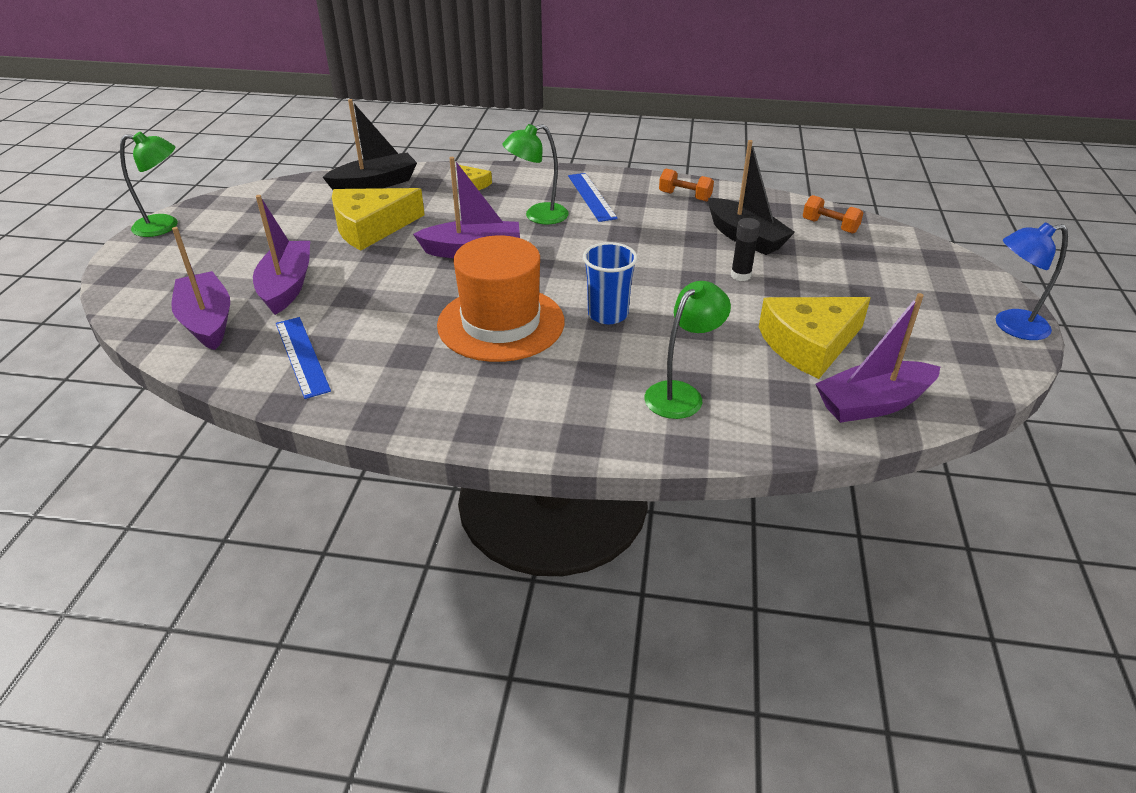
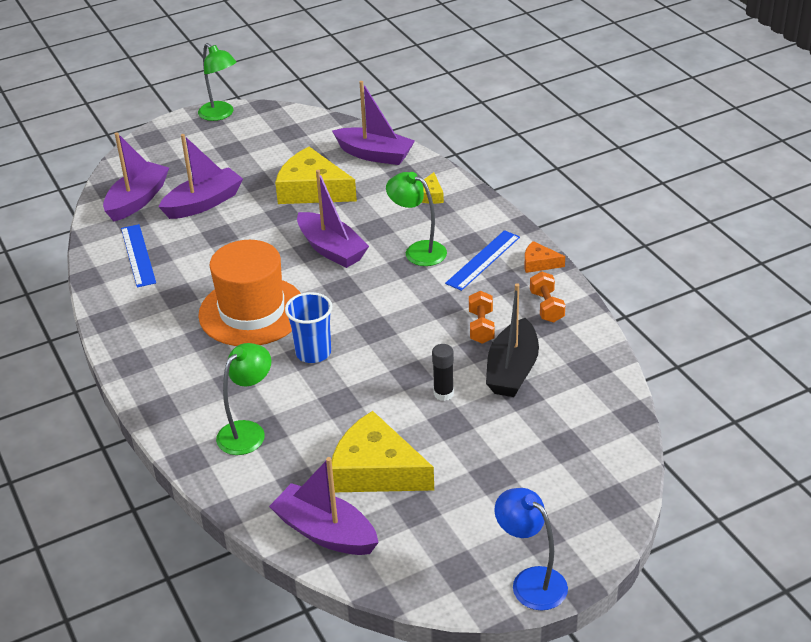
camera: 55 degrees right, 0 degrees up
blue ruler [276,317,331,399] -> blue ruler turned 45 degrees counterclockwise [121,224,156,288]
black boat [323,99,417,190] -> purple boat [332,81,415,165]
green lamp [644,281,731,419] -> green lamp turned 60 degrees counterclockwise [216,343,271,455]
orange dumbbell [803,195,863,234] -> orange dumbbell moved to [469,291,495,344]
none -> orange cheese [524,241,565,273]

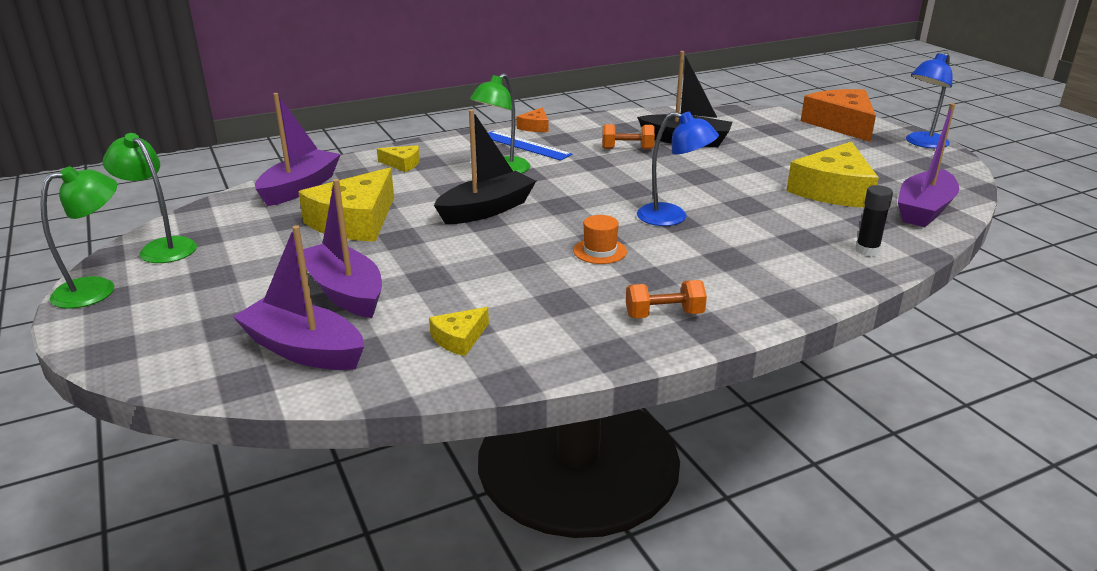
camera: 90 degrees left, 10 degrees down
blue ruler [121,224,156,288] -> yellow cheese [429,307,489,356]
orange hat [198,240,301,346] -> orange hat [573,215,627,264], size x0.41
green lamp [216,343,271,455] -> green lamp moved to [103,133,197,263]
blue cup [285,292,332,363] -> blue lamp [637,112,719,226]
purple boat [297,170,369,268] -> black boat [434,110,536,224]
black glue stick [432,344,454,401] -> black glue stick moved to [855,185,893,256]
orange dumbbell [530,271,565,323] -> orange dumbbell moved to [626,280,707,318]
none -> orange cheese [801,89,876,142]

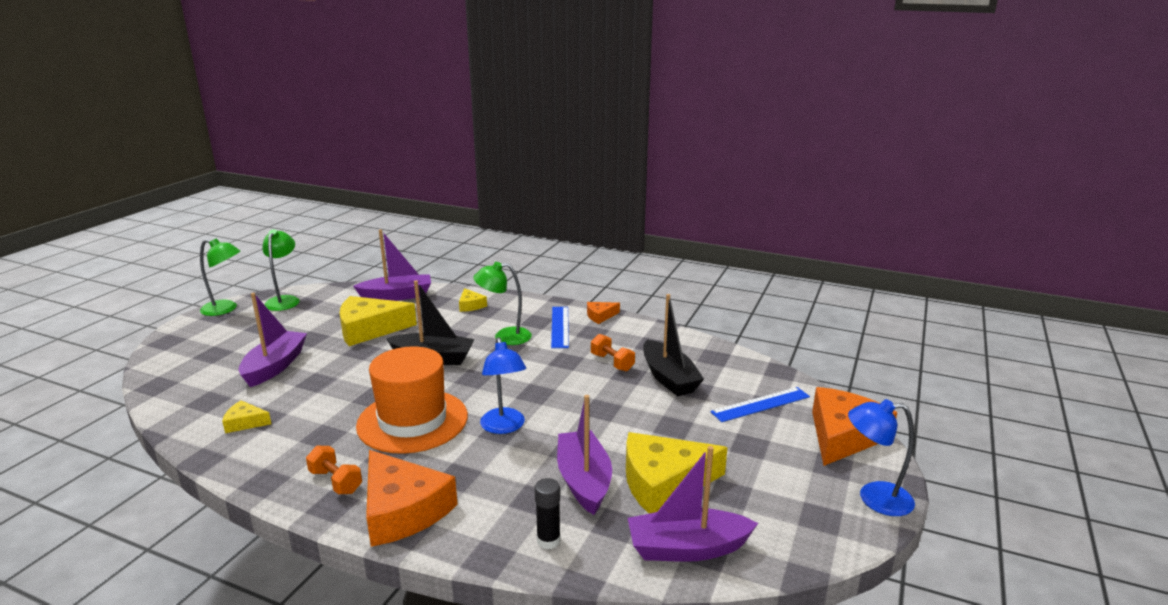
camera: 50 degrees right, 5 degrees down
purple boat [233,225,364,370] -> purple boat moved to [557,395,612,515]
orange hat [573,215,627,264] -> orange hat [356,346,468,454], size x2.47
none -> orange cheese [366,450,458,547]
none -> blue ruler [710,387,810,422]

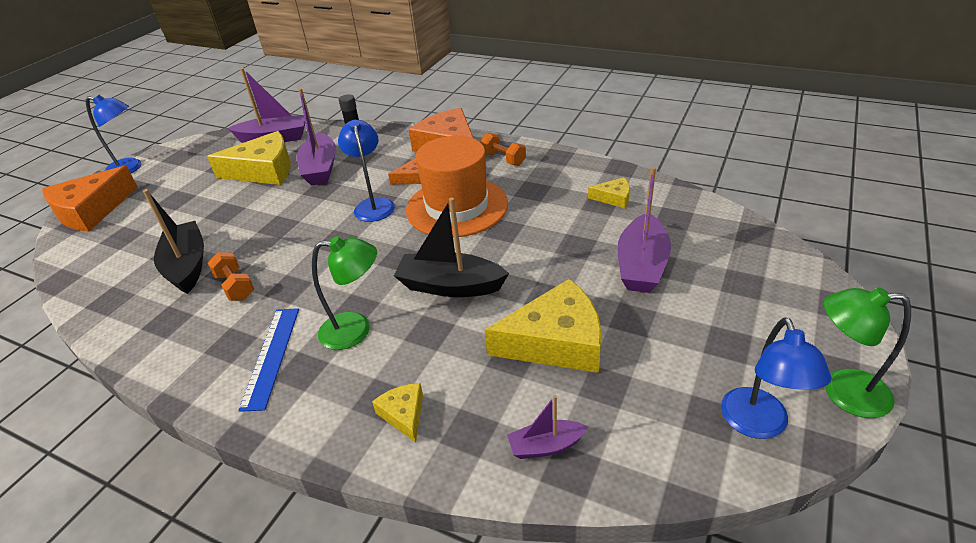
camera: 175 degrees left, 15 degrees up
green lamp [262,229,299,311] -> blue lamp [721,317,832,439]
purple boat [353,229,431,301] -> purple boat [507,395,588,459], size x0.55
orange cheese [587,302,620,324] -> orange cheese moved to [388,158,421,185]
blue ruler [710,387,810,422] -> none

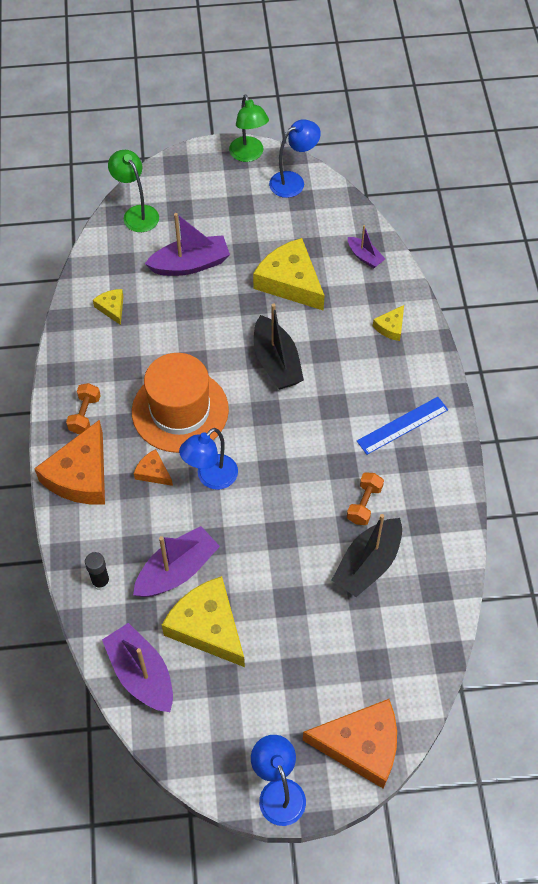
camera: 125 degrees left, 20 degrees up
green lamp [312,236,377,350] -> green lamp moved to [108,150,159,232]

